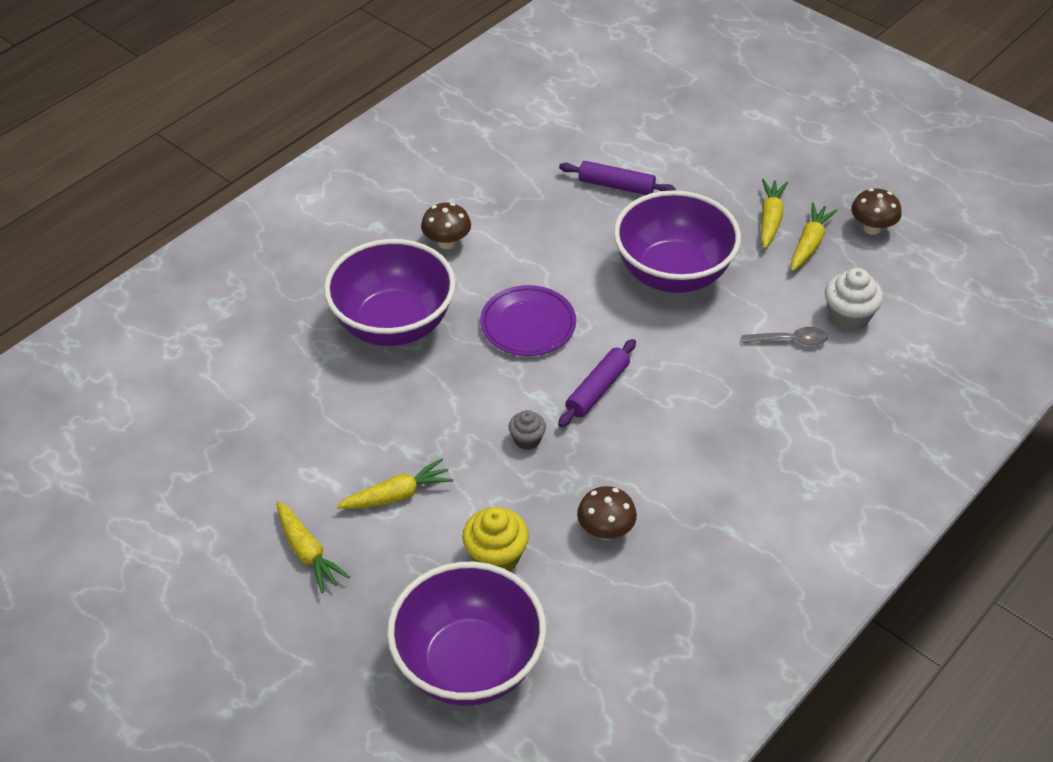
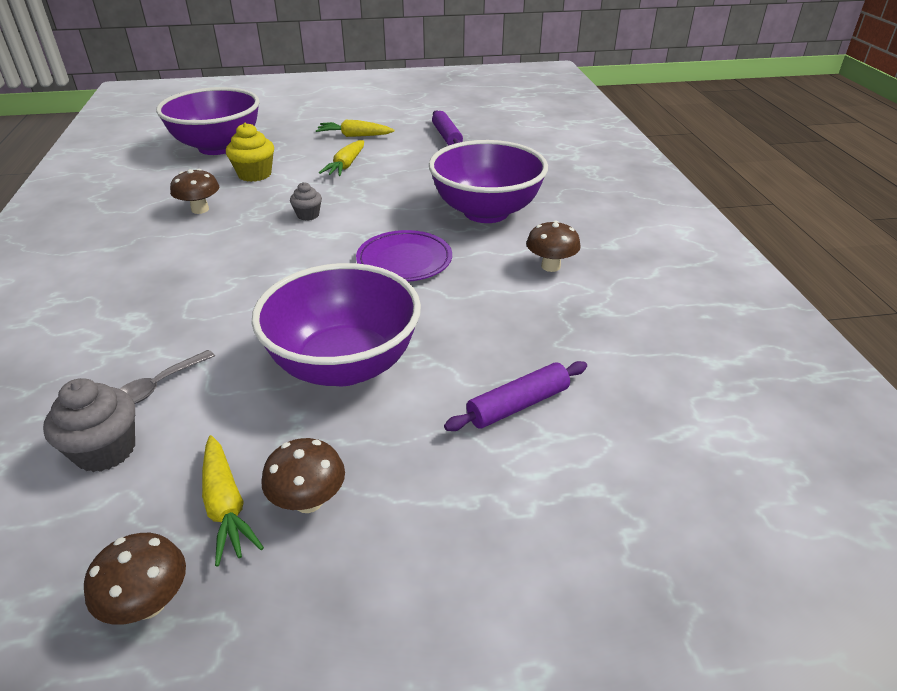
camera: 130 degrees right, 10 degrees down
purple rolling pin [558,339,636,427] -> purple rolling pin moved to [432,110,463,146]
yellow carrot [761,179,788,249] -> brown mushroom [262,438,345,513]
white cupcake [825,268,883,331] -> grey cupcake [43,378,135,472]

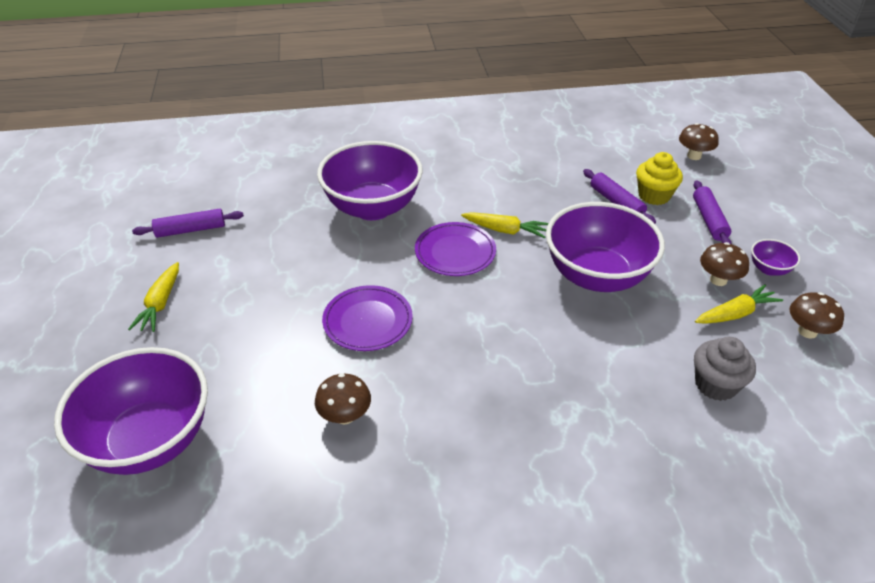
camera: 90 degrees left, 5 degrees up
grey spoon [120,350,215,404] -> none
yellow cupcake [226,123,274,182] -> yellow cupcake moved to [636,152,683,205]
grey cupcake [290,182,322,221] -> purple plate [322,285,413,351]
yellow carrot [319,140,364,176] -> yellow carrot moved to [461,212,549,238]
brown mushroom [526,221,581,272] -> brown mushroom moved to [679,123,719,160]
none -> purple rolling pin [693,180,732,244]
none -> purple bowl [751,239,800,276]

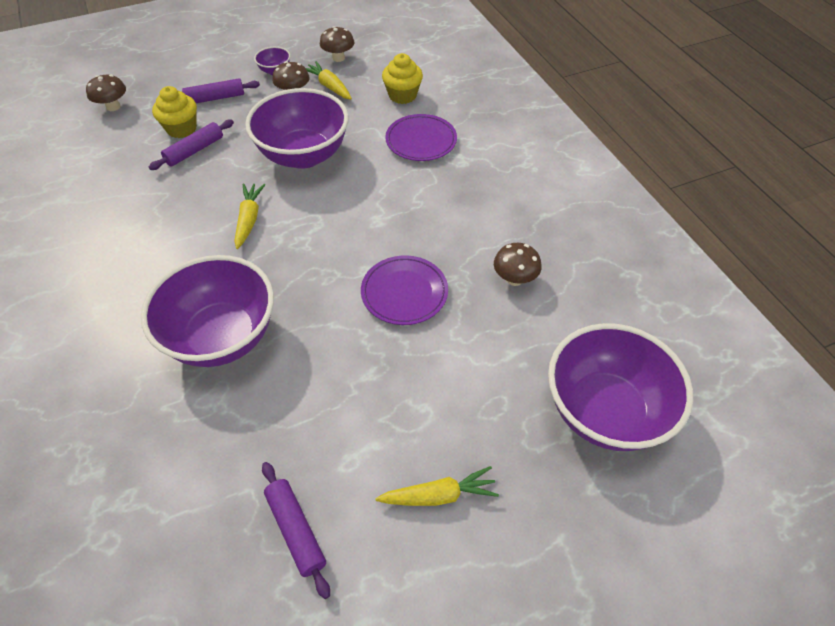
camera: 105 degrees left, 10 degrees up
purple plate [415,222,496,276] -> purple plate moved to [385,114,457,161]
grey cupcake [694,337,756,401] -> yellow cupcake [382,53,423,104]

